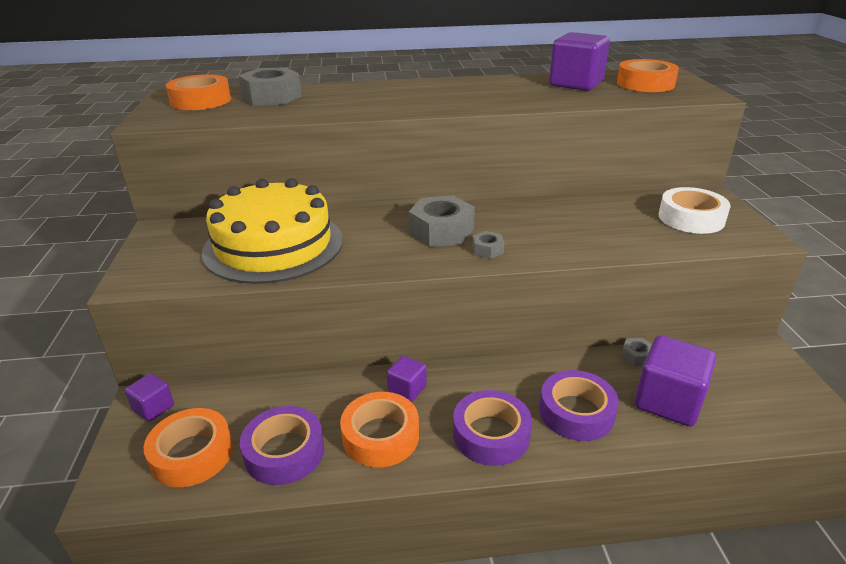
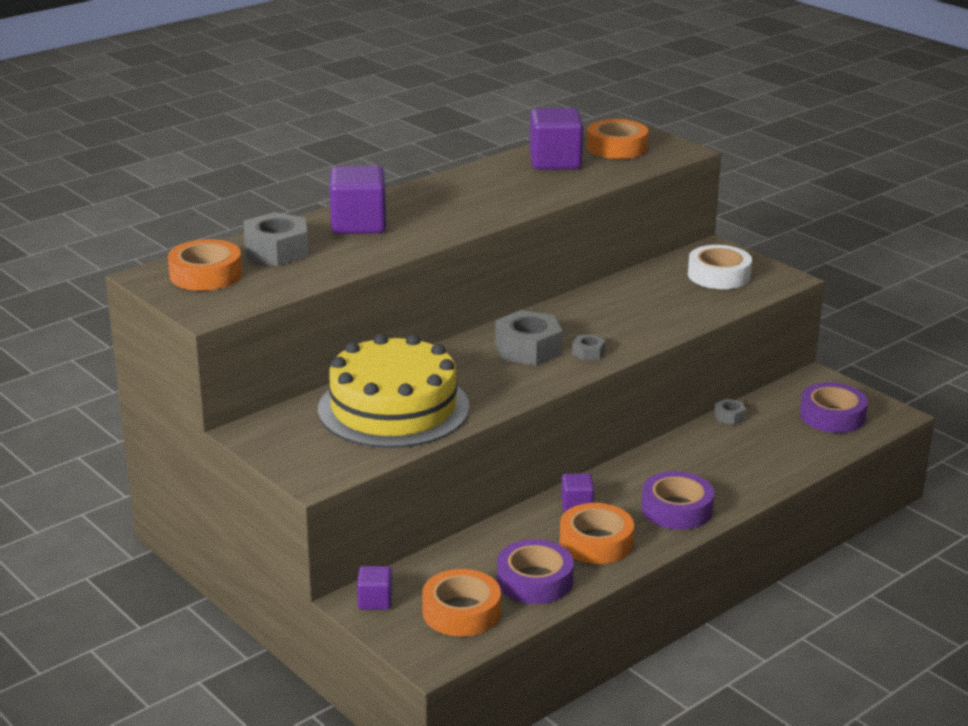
camera: 35 degrees left, 5 degrees down
purple tape [539,370,619,441] -> purple tape moved to [800,383,868,433]
purple cube [635,335,716,426] -> purple cube moved to [330,166,386,234]

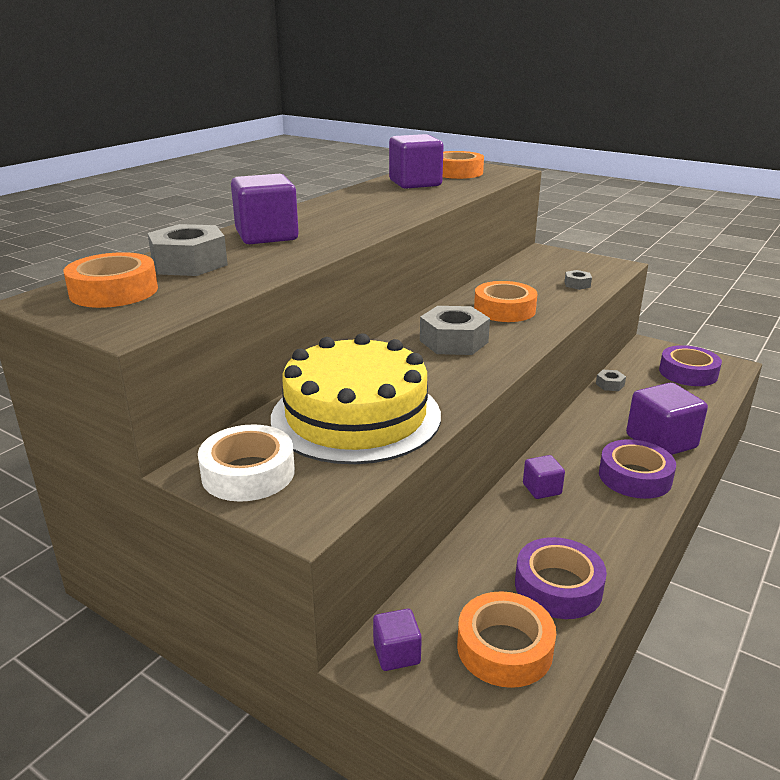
camera: 15 degrees left, 0 degrees up
orange tape [560,503,634,564] -> orange tape moved to [474,281,537,322]
grey nut [572,334,606,360] -> grey nut moved to [565,270,592,290]
white tape [688,245,752,289] -> white tape moved to [198,424,295,502]
none -> purple cube [626,383,708,455]

